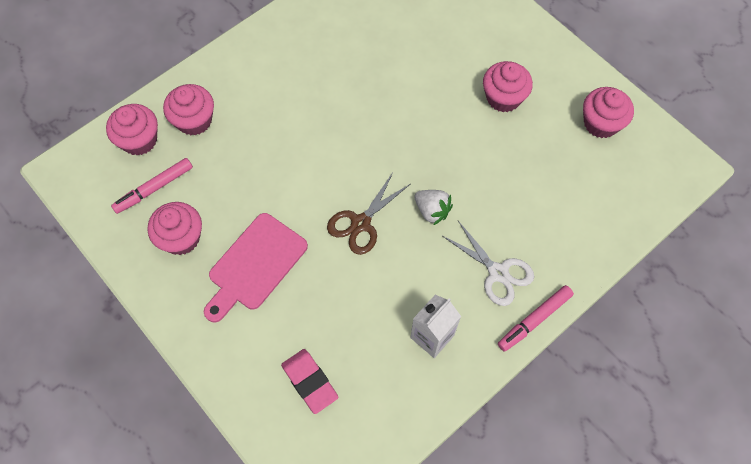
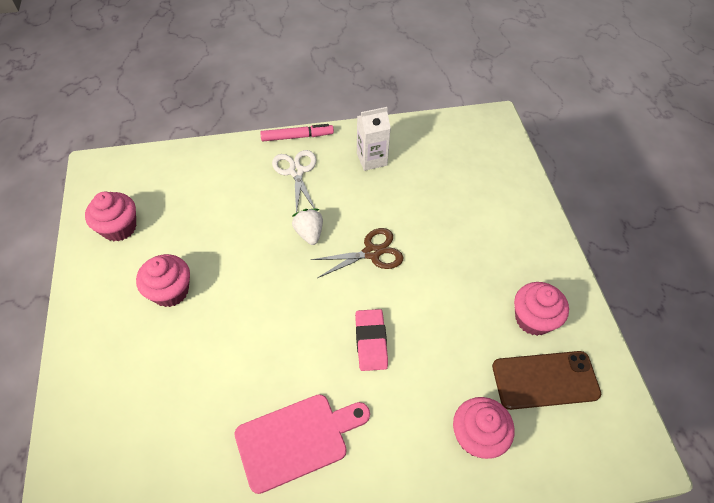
camera: 150 degrees left, 10 degrees down
pink cupcake [106,104,158,156] -> none
pink marker [111,158,193,214] -> brown phone [492,351,601,410]
pink cutting board [204,213,308,322] -> pink cutting board moved to [234,394,370,494]
pink eraser [281,349,339,414] -> pink eraser moved to [355,309,388,371]

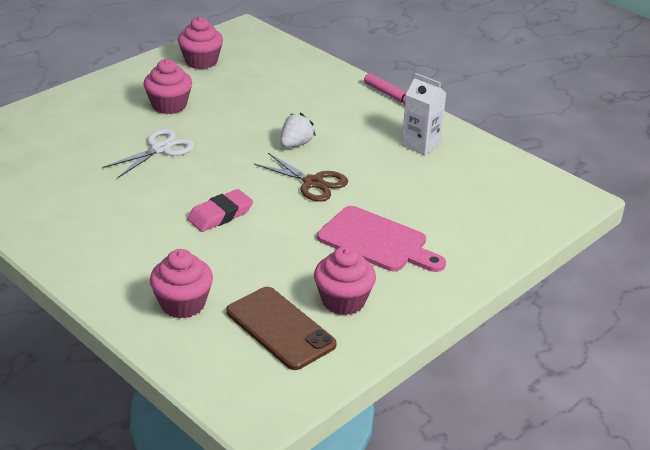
camera: 55 degrees right, 20 degrees down
pink cutting board [234,394,370,494] -> pink cutting board moved to [317,206,446,272]
white scissors [272,150,316,213] -> white scissors moved to [102,129,195,178]

